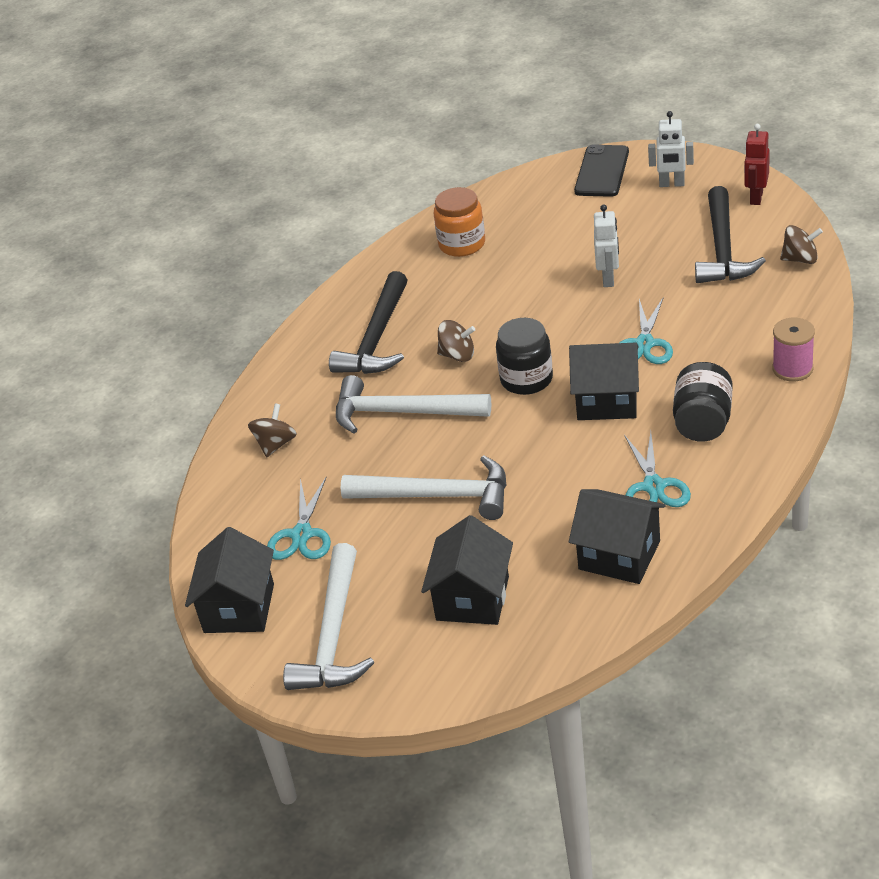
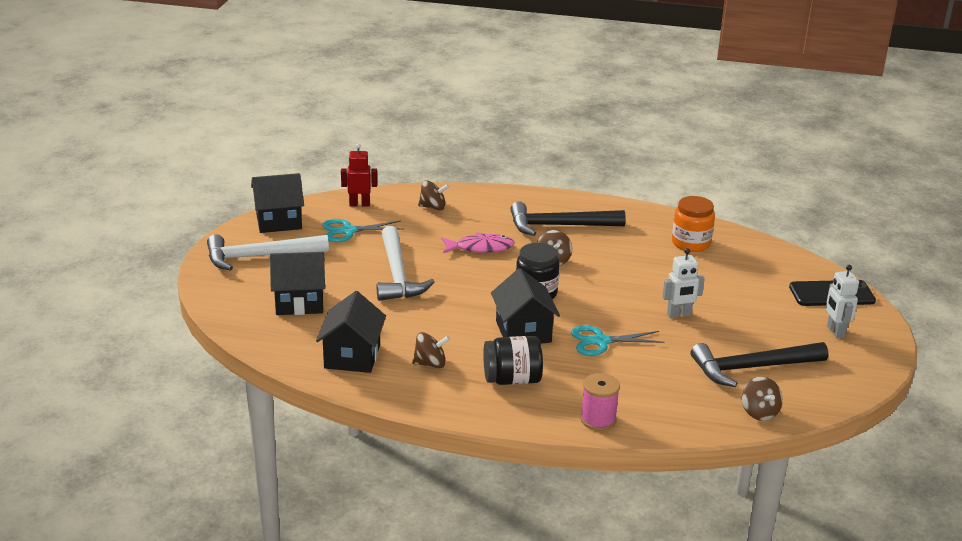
camera: 65 degrees right, 10 degrees down
white hammer [336,375,491,433] -> pink fish [441,232,515,253]
turquoise scissors [624,431,691,507] -> brown spinning top [412,332,450,368]
red robot [744,124,770,205] -> red robot moved to [341,143,377,207]

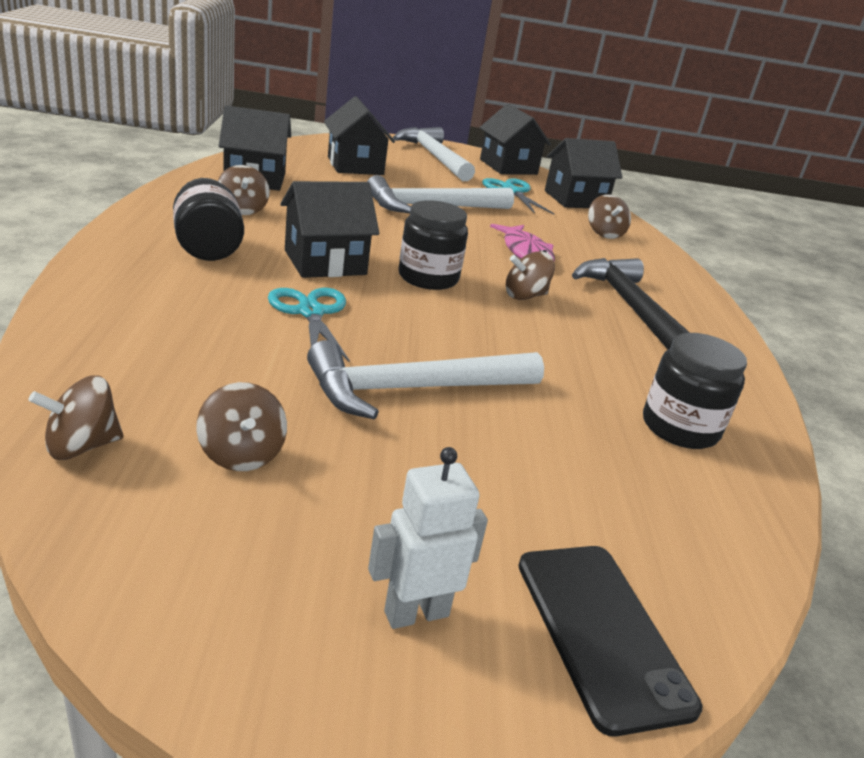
camera: 75 degrees right, 0 degrees up
red robot [341,143,377,207] -> black house [545,138,622,208]
pink spool [580,373,620,431] -> none
white robot [662,248,705,318] -> white hammer [307,340,544,419]
orange jar [672,196,715,252] -> black jar [643,333,747,449]
black hammer [691,342,828,387] -> brown spinning top [196,382,287,471]

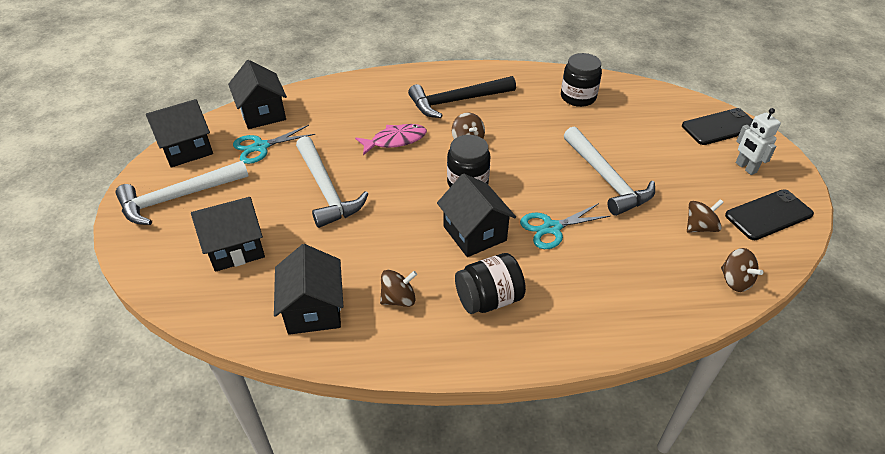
camera: 90 degrees left, 15 degrees up
brown spinning top [588,195,631,239] -> none
none -> black phone [725,189,814,240]

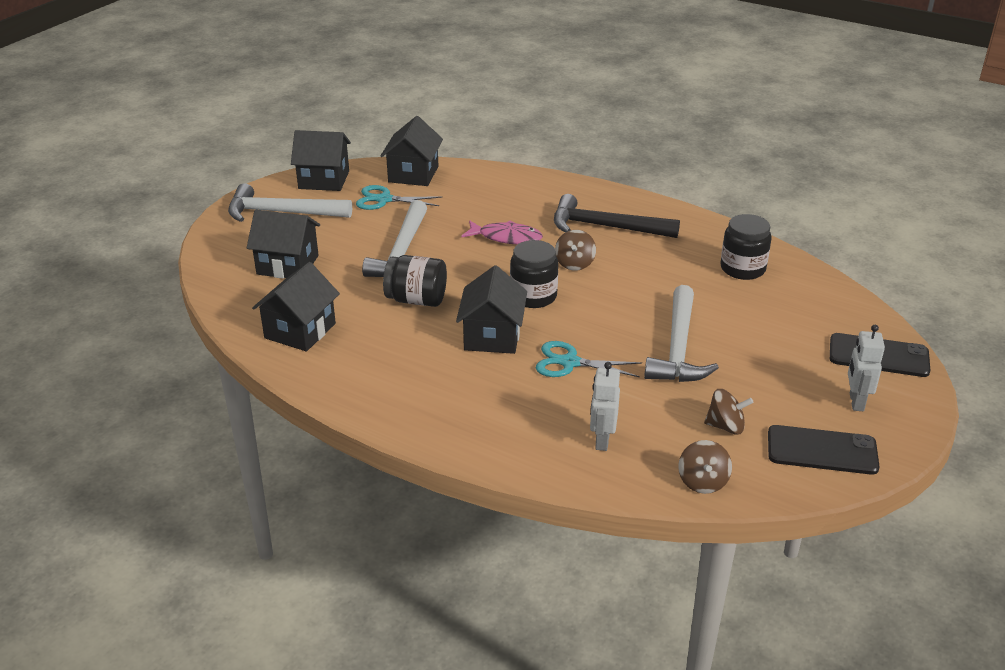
camera: 35 degrees right, 10 degrees down
brown spinning top [380,270,417,307] -> none
black jar [455,253,526,314] -> black jar moved to [383,255,447,307]
none -> white robot [590,362,620,451]

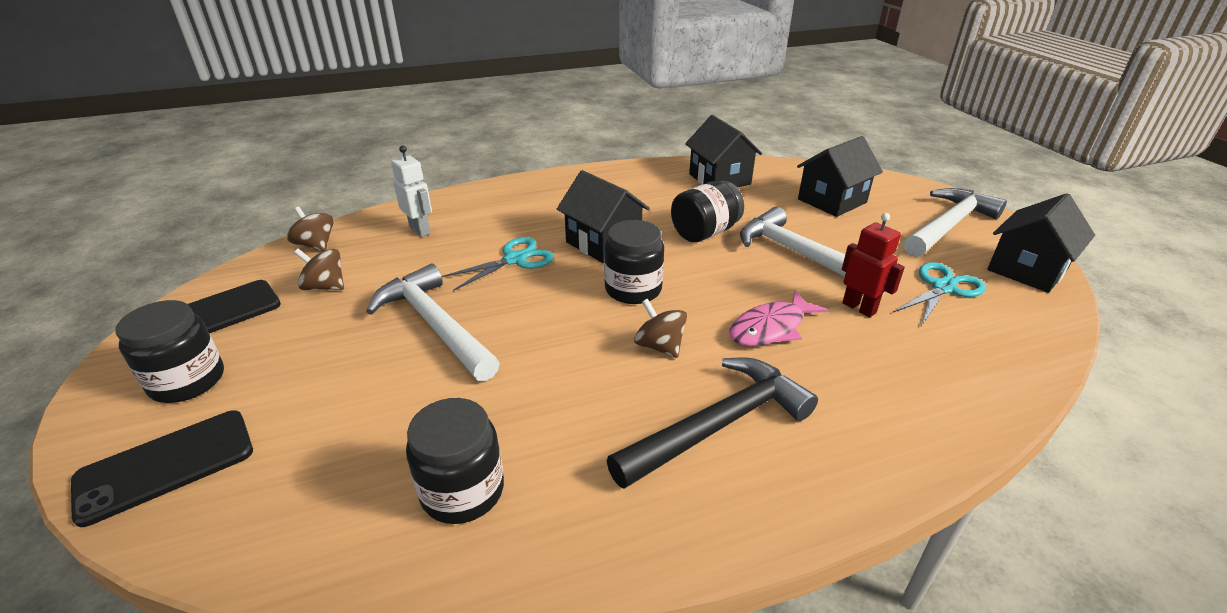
camera: 130 degrees right, 0 degrees up
black house [380,116,443,186] -> none
brown spinning top [704,389,754,435] -> brown spinning top turned 60 degrees clockwise [294,248,344,290]
white robot [848,325,885,411] -> black jar [116,300,224,403]
none -> red robot [842,213,905,318]

